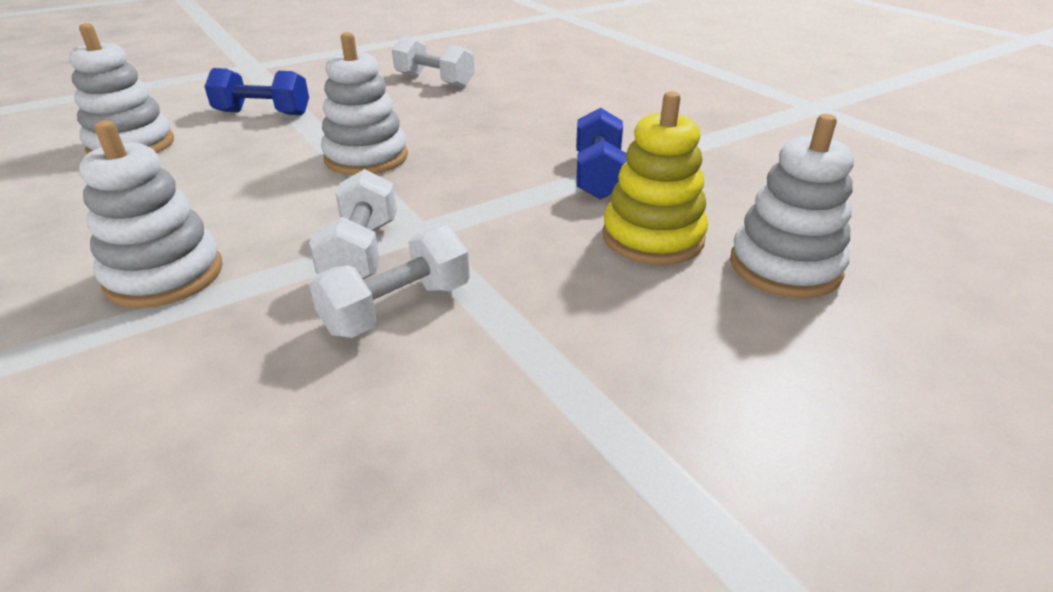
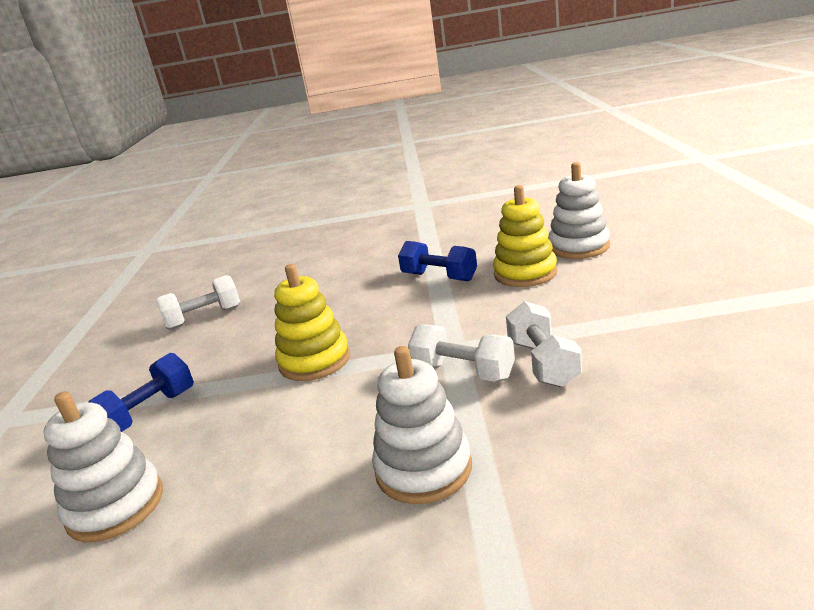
camera: 55 degrees left, 10 degrees down
white stacking toy [321,32,408,175] -> yellow stacking toy [274,264,350,381]

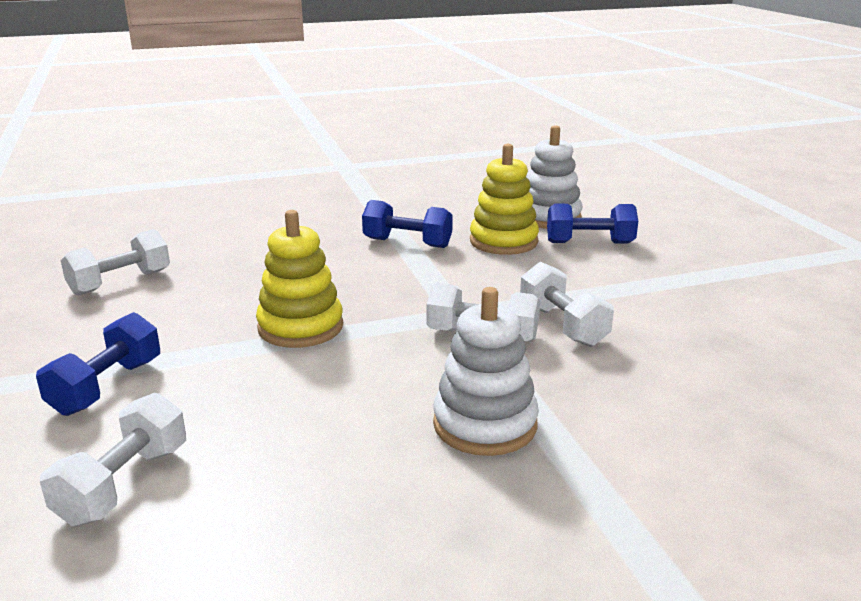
camera: 20 degrees left, 0 degrees up
white stacking toy [43,391,163,542] -> white dumbbell [40,393,186,526]
none -> blue dumbbell [547,204,638,244]

